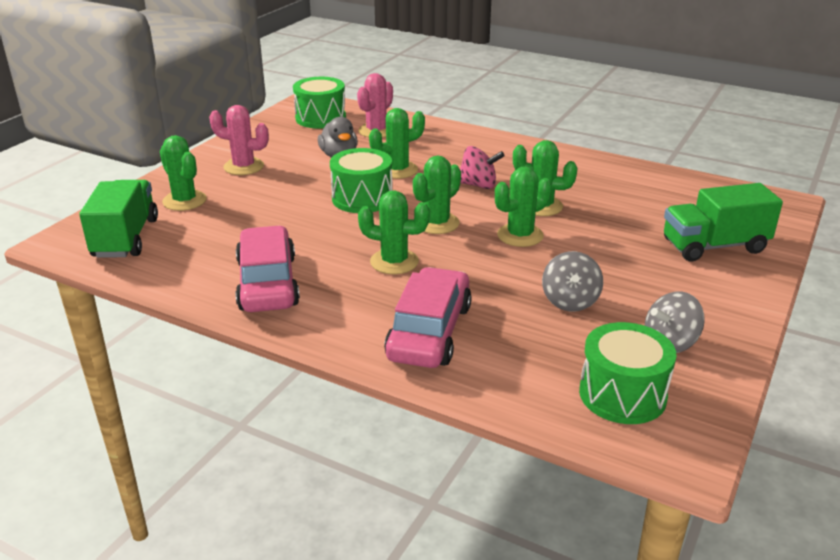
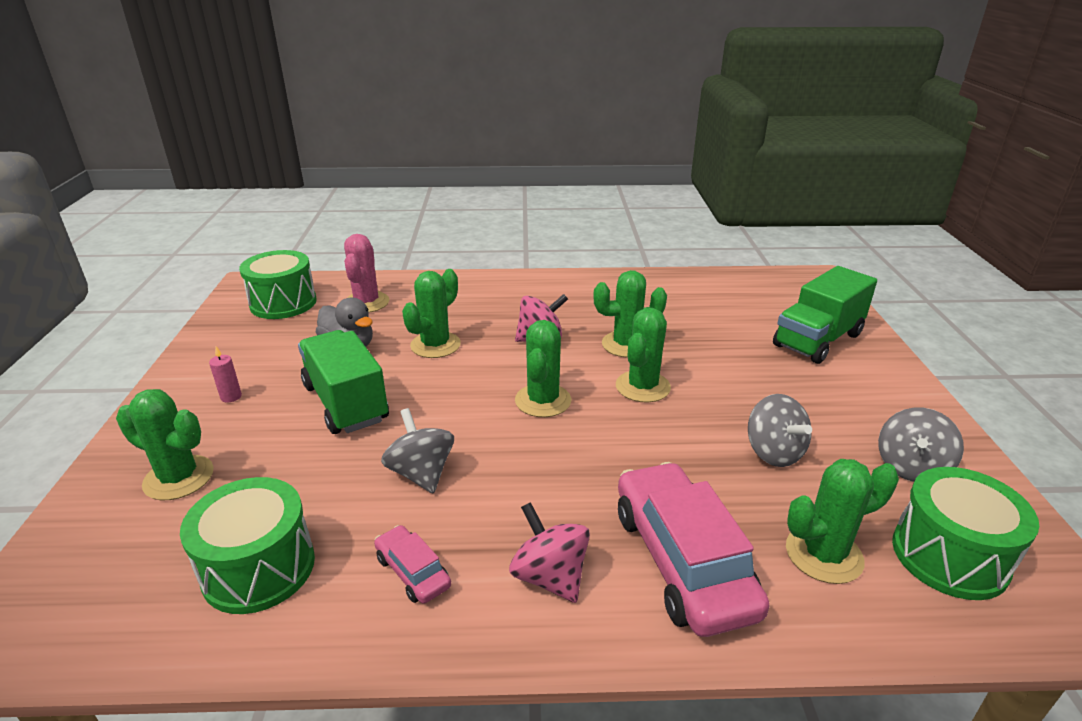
camera: 30 degrees left, 0 degrees up
green truck [79,180,158,258] -> green truck moved to [298,330,389,434]
pink cactus [209,105,269,175] -> pink candle [209,346,242,403]
pink car [235,226,300,312] -> pink car [374,525,451,604], size x0.47
green drum [330,148,392,213] -> green drum moved to [180,477,315,614]
green cactus [358,190,430,274] -> green cactus moved to [786,459,899,584]
none -> grey spinning top [381,408,454,494]
none -> pink spinning top [509,502,590,603]

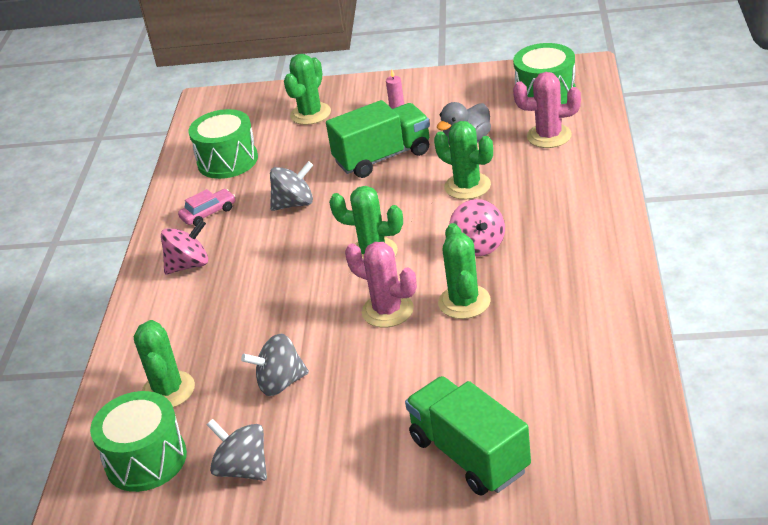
camera: 100 degrees right, 5 degrees up
green cactus [616,307,671,402] -> pink cactus [345,242,417,328]
pink car [618,462,769,637] -> none

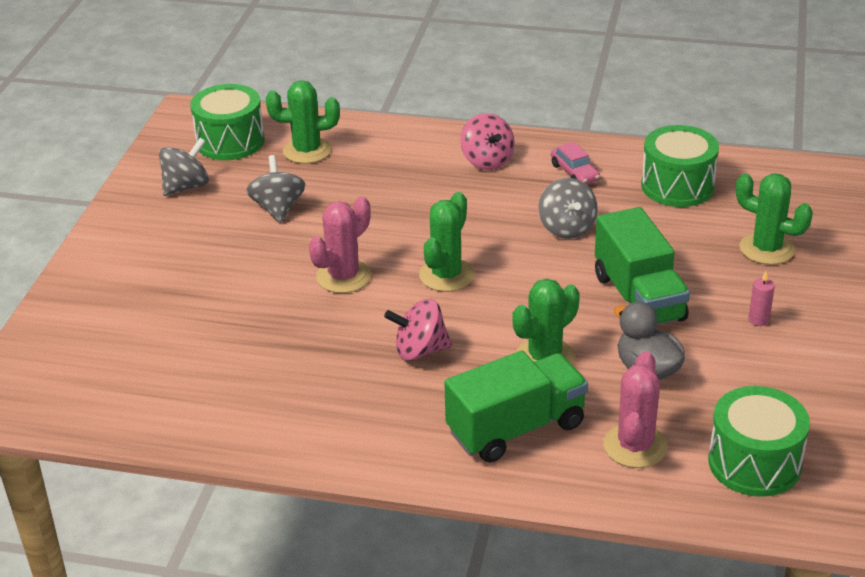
camera: 95 degrees right, 0 degrees up
green truck [405,376,531,495] -> green truck moved to [444,351,588,463]
green cactus [438,223,491,319] -> none

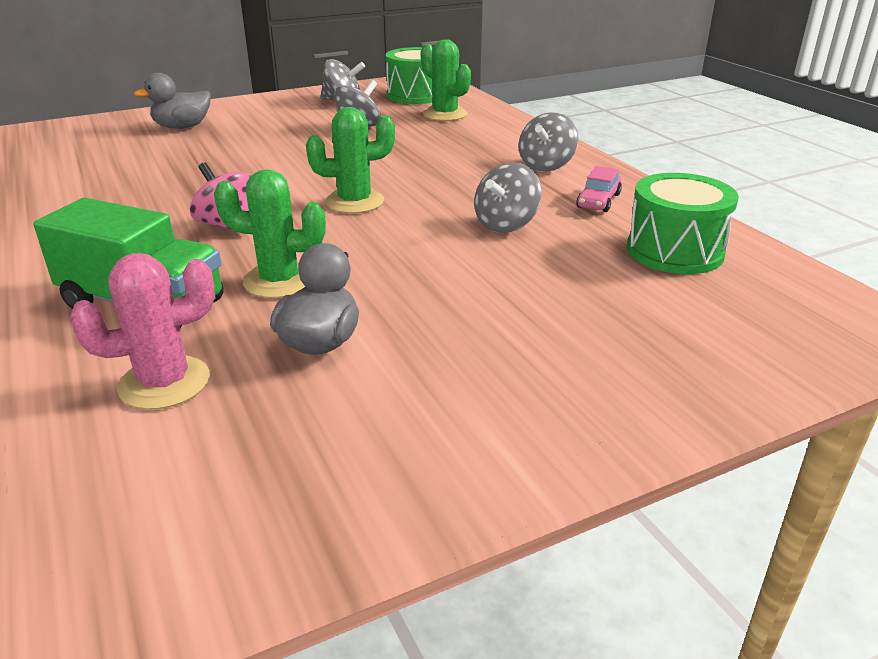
camera: 50 degrees right, 5 degrees down
pink cactus [309,196,371,293] -> none
pink spinning top [460,113,515,170] -> grey spinning top [518,112,578,172]
green truck [595,207,690,325] -> none
green drum [708,386,810,497] -> none
green cactus [736,173,813,265] -> none
pink candle [748,271,775,326] -> none
none -> grey duck [134,73,211,129]

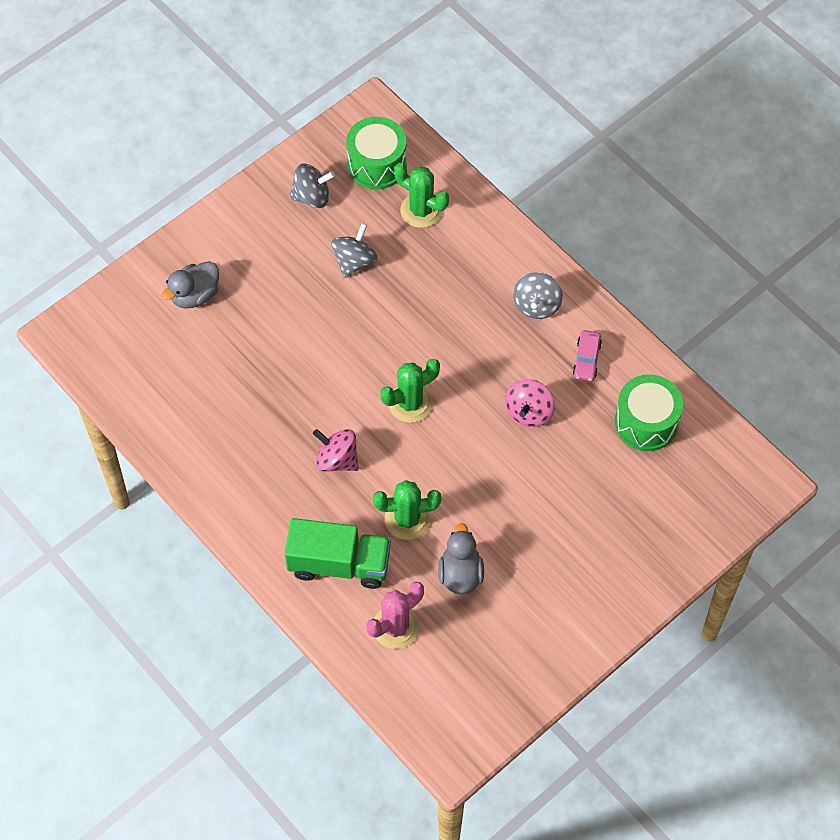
camera: 15 degrees left, 30 degrees up
grey spinning top [474,163,541,233] -> pink spinning top [505,379,555,427]

